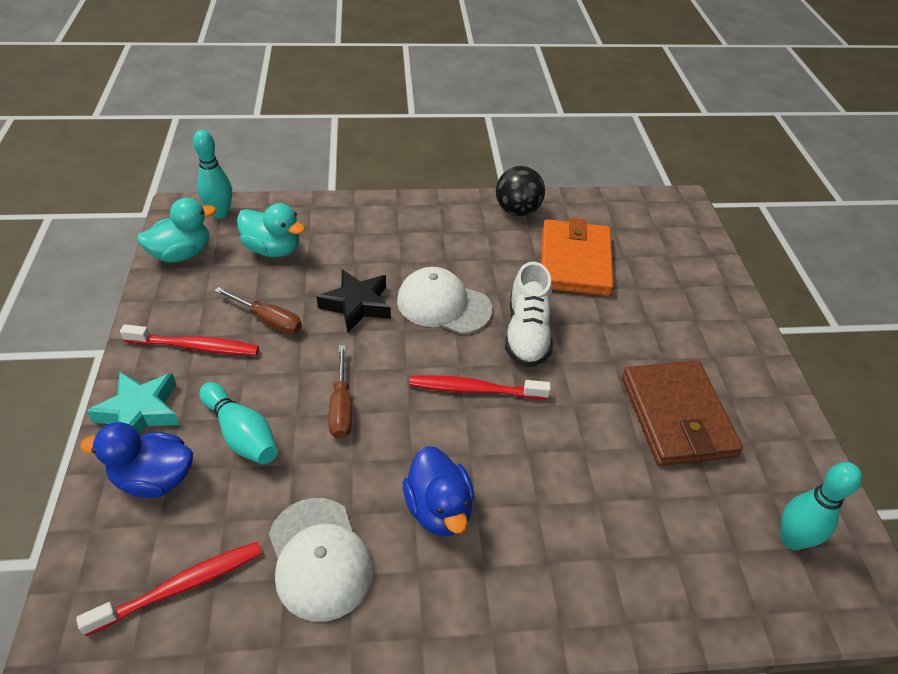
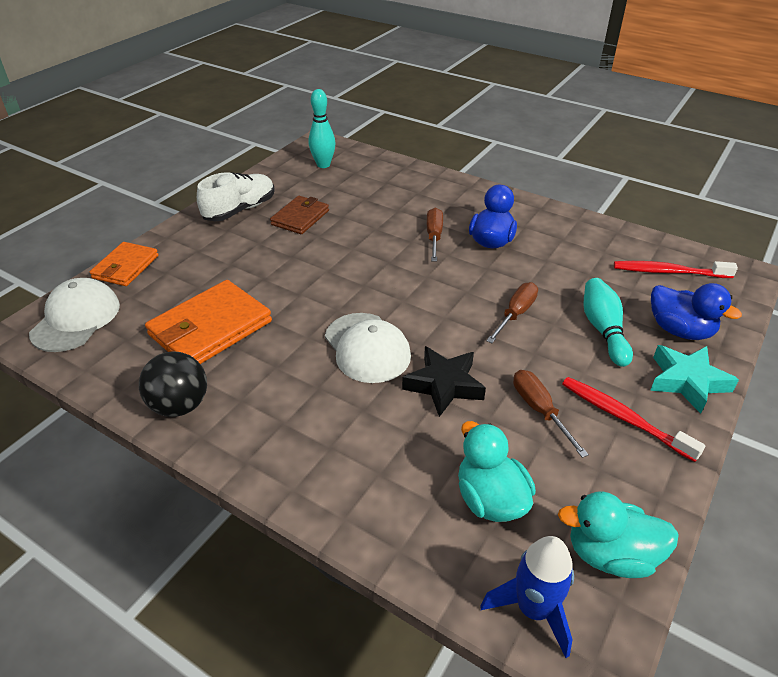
camera: 140 degrees left, 5 degrees down
turquoise bowling pin [193,130,232,219] -> blue rocket [481,536,574,658]
white cap [269,498,373,622] -> white cap moved to [29,278,120,352]
red toothbrush [409,375,551,400] -> none
white shoe [505,262,553,367] -> white shoe moved to [197,172,275,221]
brown wallet [622,360,743,466] -> brown wallet [270,196,329,234], size x0.62
none -> orange wallet [90,242,159,286]
none -> brown screwdriver [427,208,443,262]

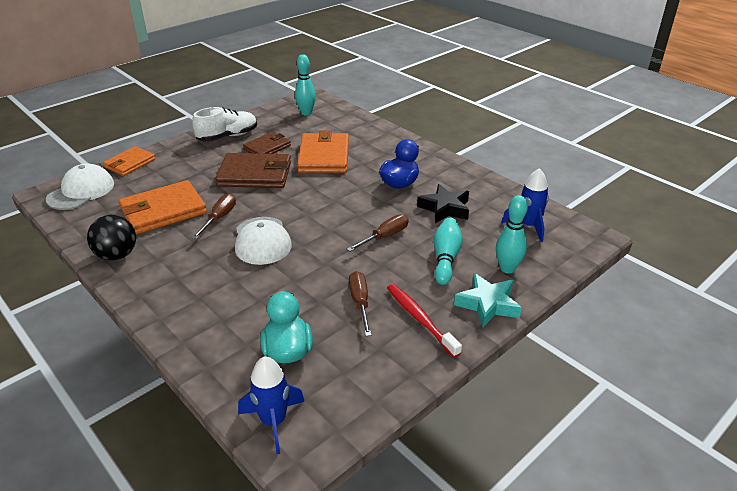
camera: 15 degrees right, 5 degrees down
black star [402,346,486,417] -> black star moved to [417,184,469,223]
brown screwdriver [427,208,443,262] -> brown screwdriver moved to [192,193,236,239]
turquoise duck [558,491,679,578] -> none
red toothbrush [614,261,738,278] -> blue rocket [501,168,549,242]
blue duck [651,283,742,340] -> turquoise bowling pin [496,195,528,274]
none -> brown wallet [215,153,291,188]
none -> orange wallet [297,131,349,173]

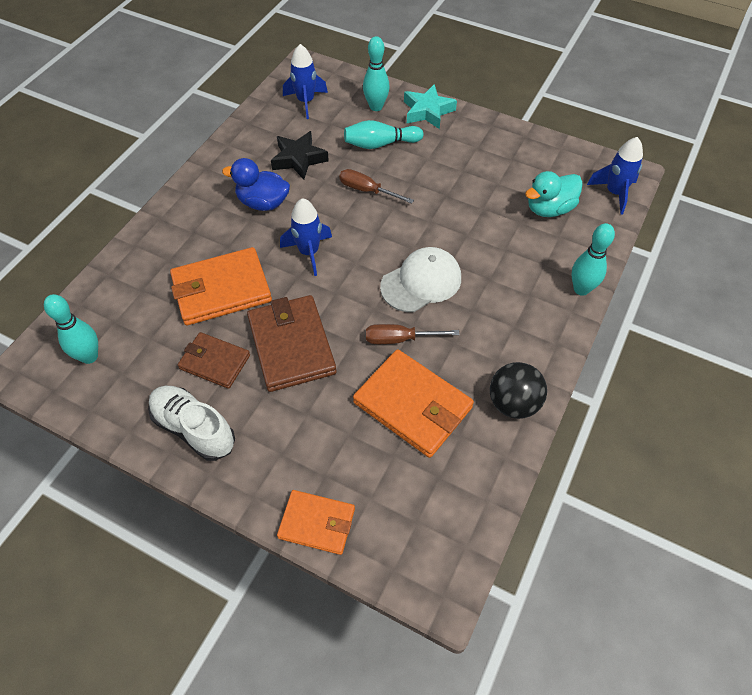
camera: 110 degrees left, 20 degrees up
white cap [46,163,114,210] -> none
brown screwdriver [349,271,371,336] -> none
red toothbrush [387,284,462,358] -> none
none -> blue rocket [280,198,332,276]
none -> turquoise bowling pin [572,223,615,296]

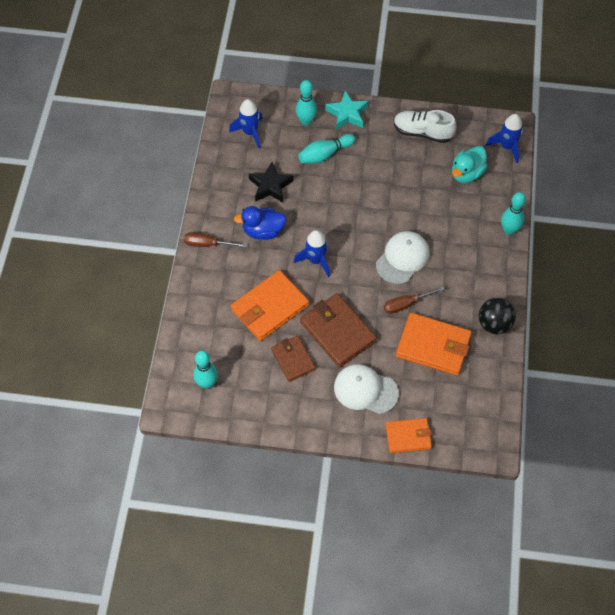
camera: 20 degrees left, 5 degrees up
white shoe [148,386,235,461] -> white shoe moved to [394,110,456,143]
brown wallet [178,332,250,389] -> brown wallet turned 60 degrees clockwise [271,335,316,382]
brown screwdriver [339,169,414,204] -> brown screwdriver moved to [184,232,247,247]
none -> white cap [334,364,399,414]

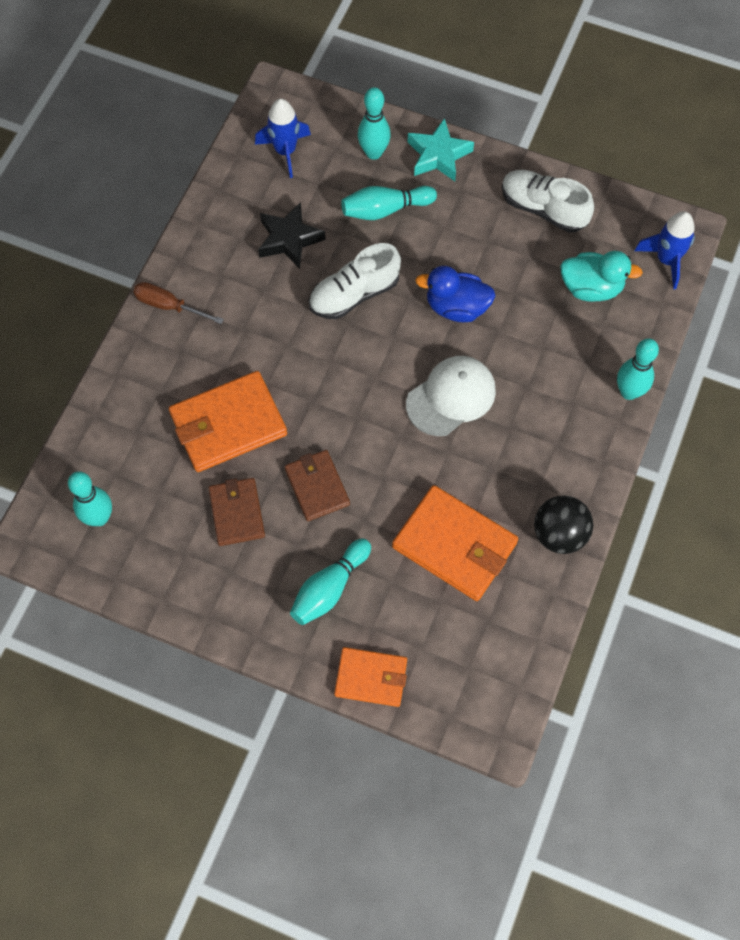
camera: 15 degrees right, 5 degrees up
blue duck [234,206,286,240] -> blue duck moved to [415,266,495,322]
blue rocket [294,230,330,277] -> none
brown wallet [300,293,377,367] -> brown wallet [285,450,350,521], size x0.62
white cap [334,364,399,414] -> turquoise bowling pin [290,539,371,625]
brown screwdriver [384,286,445,314] -> none
turquoise duck [452,146,488,183] -> turquoise duck turned 135 degrees counterclockwise [560,251,643,302]
none -> white shoe [309,243,401,319]

